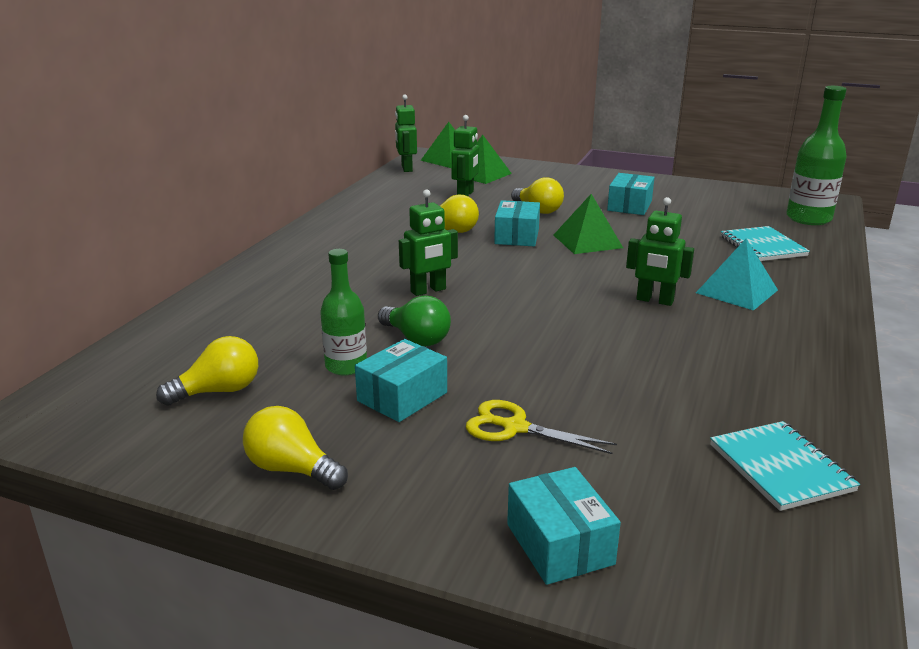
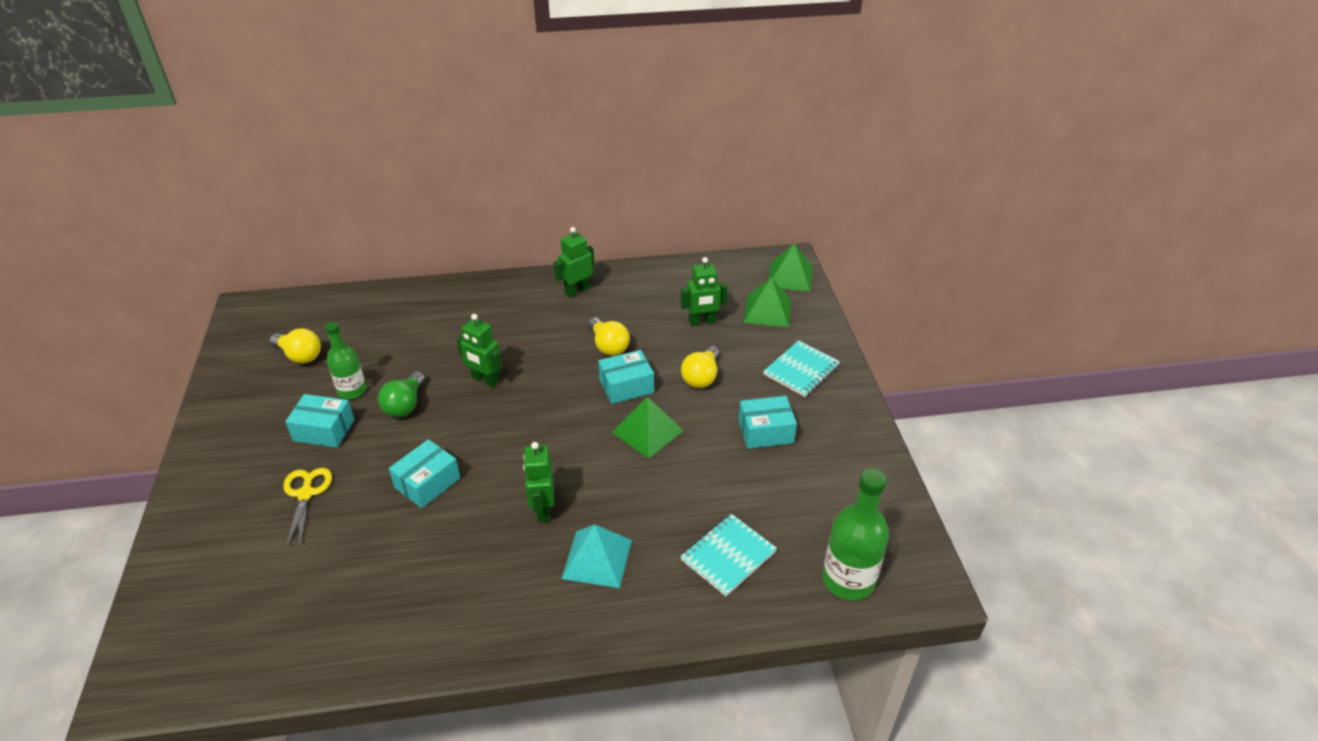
camera: 60 degrees right, 15 degrees up
yellow light bulb [243,406,348,490] -> none
green robot [395,95,417,172] -> green robot moved to [554,227,594,297]
turquoise box [507,467,621,585] -> turquoise box moved to [389,439,460,508]
turquoise notebook [710,421,860,511] -> turquoise notebook moved to [763,340,840,397]

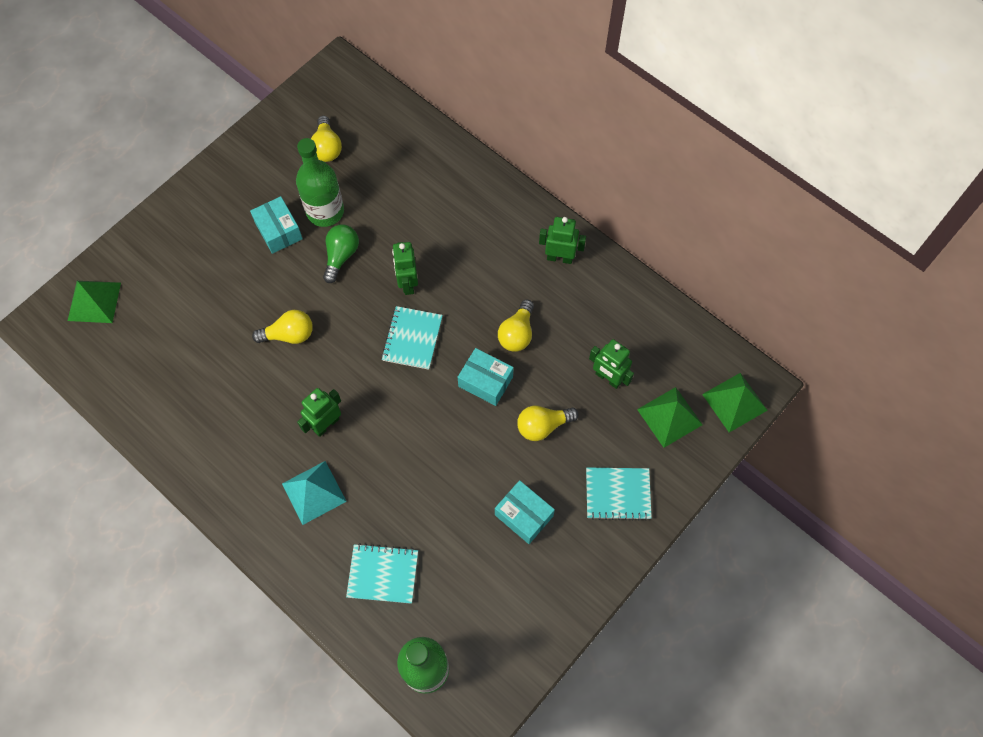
camera: 50 degrees right, 25 degrees up
yellow scissors [284,468,332,548] -> none
green bottle [325,322,366,399] -> green bottle [296,138,344,227], size x1.51
green light bulb [378,371,425,417] -> green light bulb turned 135 degrees clockwise [323,225,359,283]
turquoise box [389,439,460,508] -> yellow light bulb [252,310,313,344]
green pyramid [612,397,684,458] -> green pyramid moved to [68,281,121,323]
none -> turquoise notebook [382,306,443,370]

